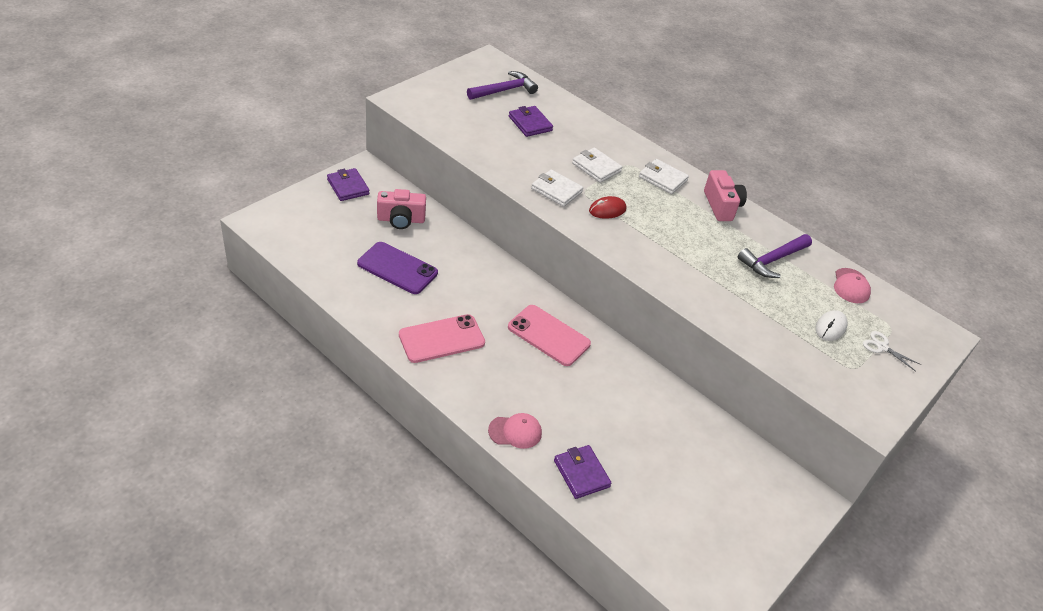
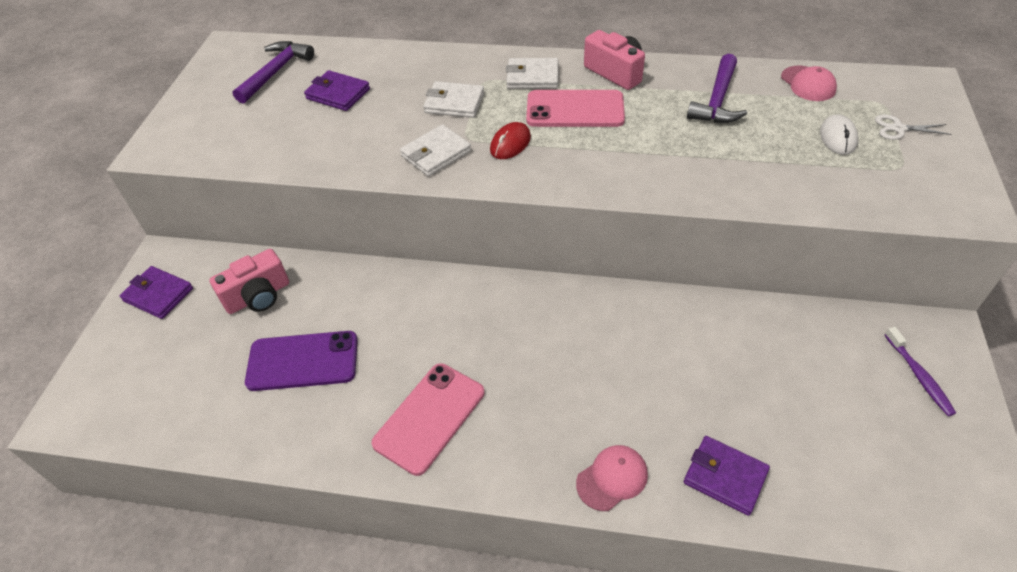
camera: 25 degrees left, 5 degrees up
pink phone [508,305,591,366] -> pink phone moved to [526,90,625,127]
white wallet [531,170,583,207] -> white wallet turned 45 degrees counterclockwise [400,124,471,177]
none -> purple toothbrush [885,327,956,416]

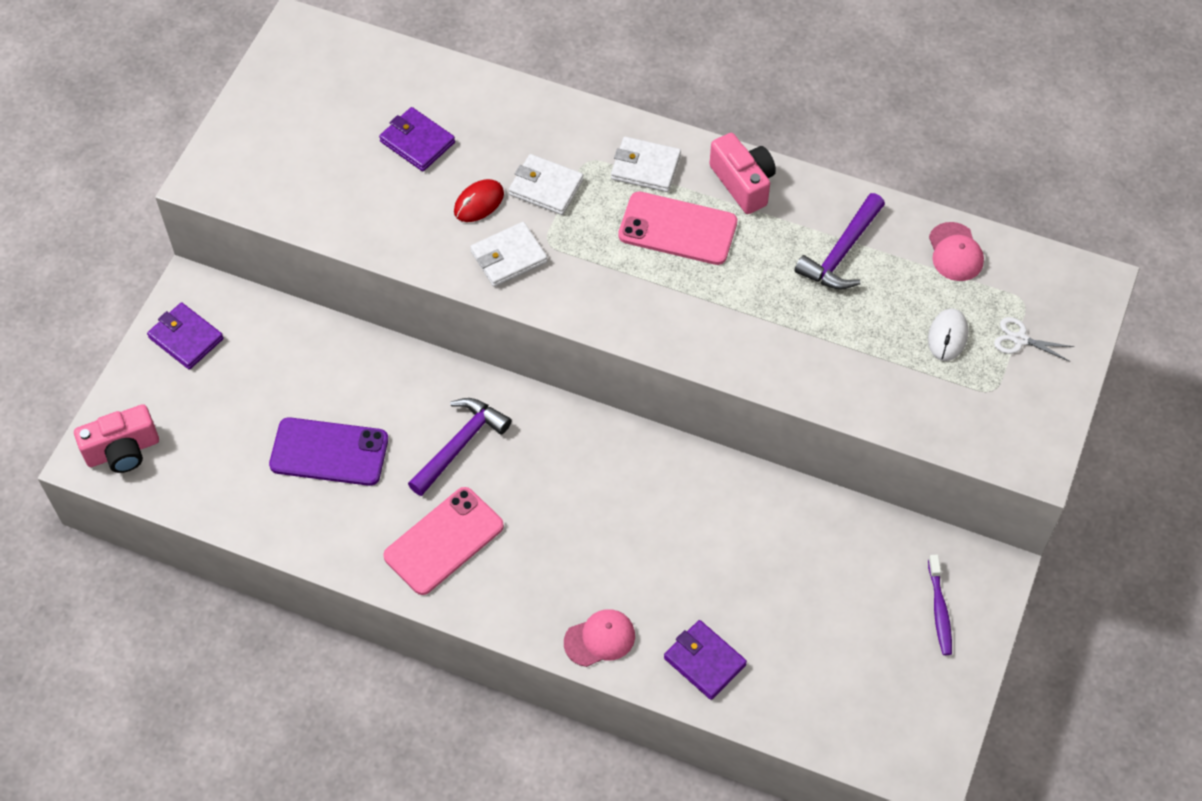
camera: 10 degrees right, 10 degrees up
pink camera [209,249,289,314] -> pink camera moved to [74,404,159,473]
purple hammer [232,41,314,104] -> purple hammer moved to [408,398,512,496]
red mouse [490,122,531,159] -> red mouse moved to [454,179,504,222]

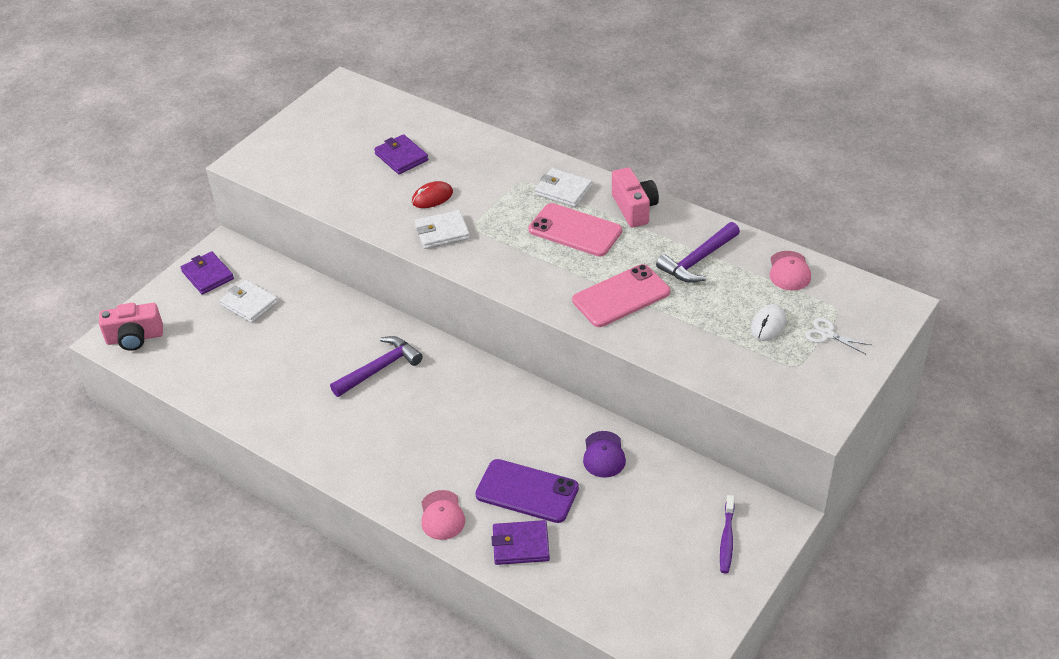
camera: 15 degrees right, 15 degrees down
purple phone [269,417,388,486] -> purple phone moved to [475,459,579,523]
pink phone [383,487,504,595] -> pink phone moved to [572,264,670,327]
white wallet [509,154,583,215] -> white wallet moved to [220,280,278,323]
pink cap [564,609,635,667] -> pink cap turned 90 degrees clockwise [421,490,465,540]
purple wallet [664,620,747,700] -> purple wallet turned 60 degrees counterclockwise [491,520,550,565]
none -> purple cap [583,431,626,478]

